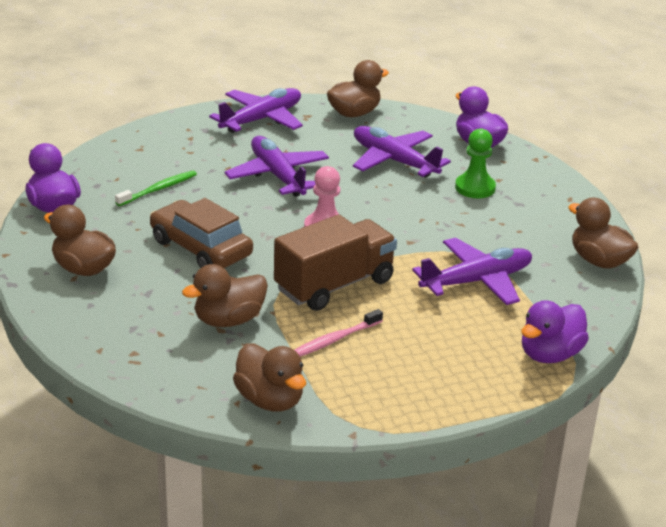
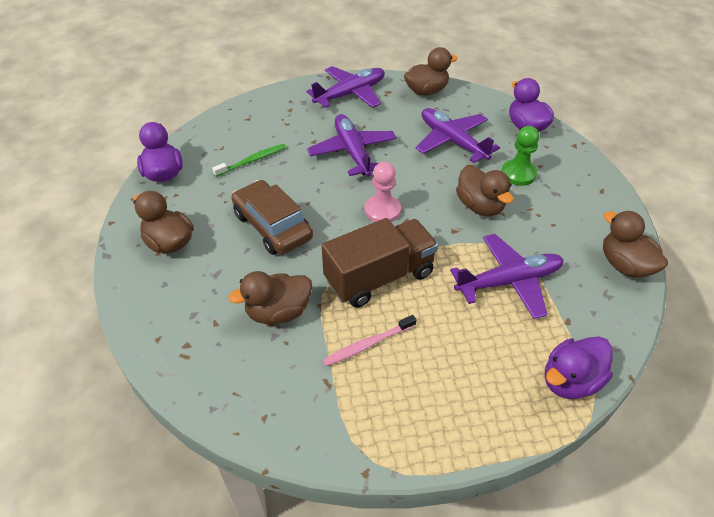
camera: 10 degrees right, 15 degrees up
brown duck [233,343,306,411] -> brown duck moved to [456,165,513,216]

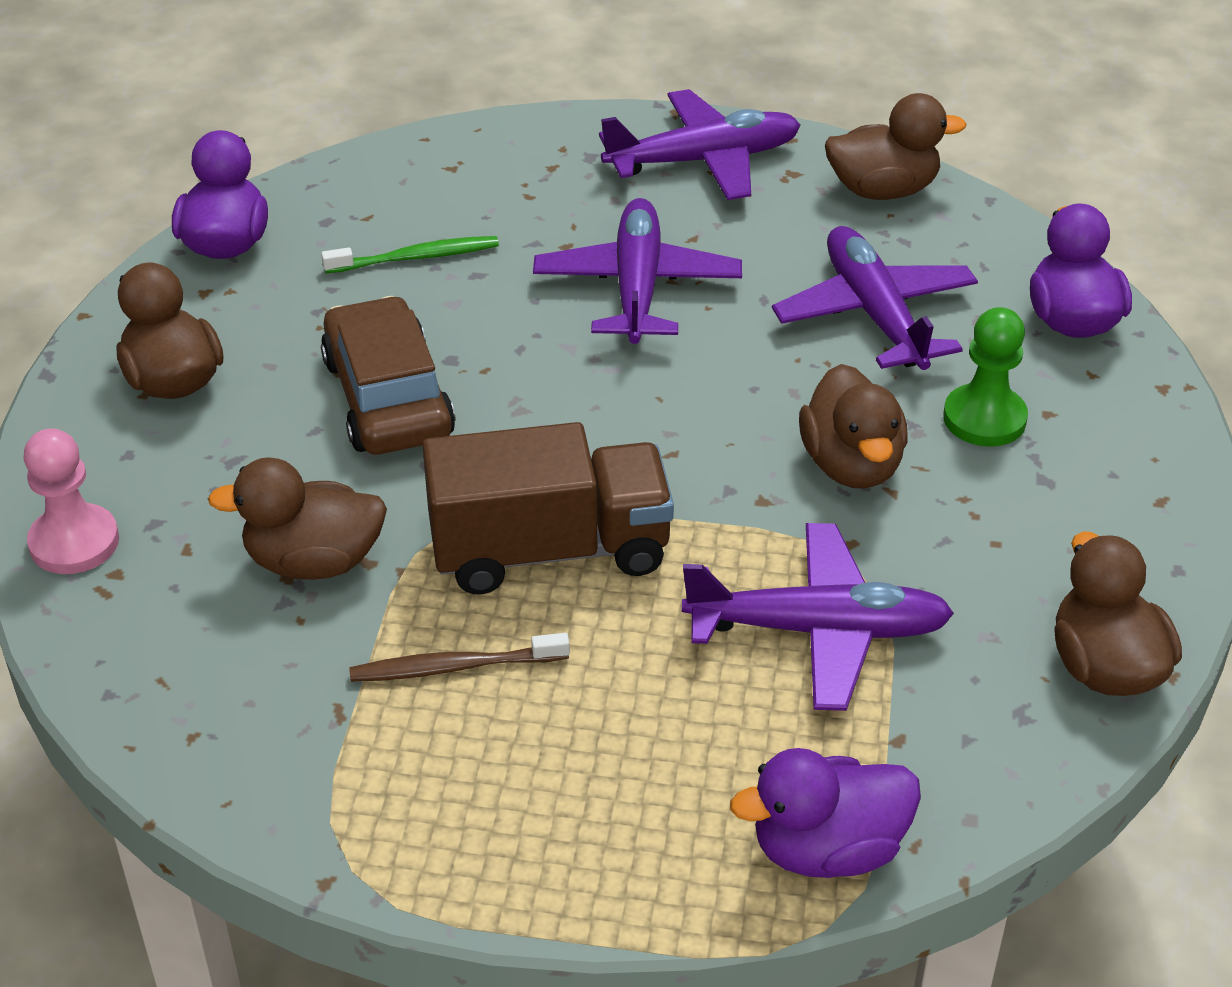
camera: 20 degrees right, 5 degrees down
pink toothbrush [323,315,416,366] -> brown toothbrush [349,633,570,682]
pink pawn [364,162,401,222] -> pink pawn moved to [24,428,119,574]

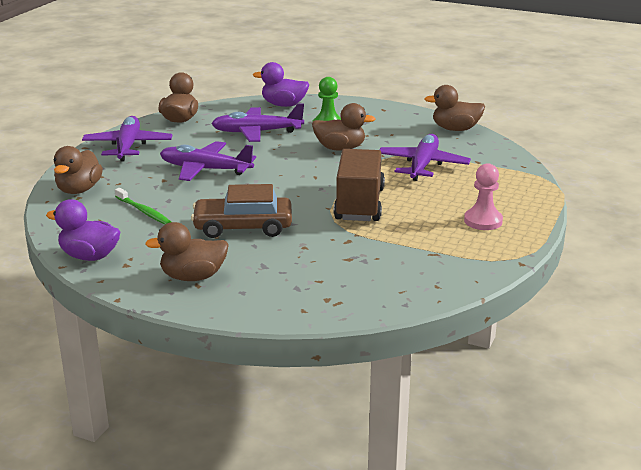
camera: 75 degrees left, 15 degrees down
pink pawn [24,428,119,574] -> pink pawn moved to [464,163,503,230]
brown duck [208,457,387,580] -> brown duck moved to [54,146,103,194]
green toothbrush [321,236,499,273] -> green toothbrush turned 135 degrees clockwise [115,188,171,224]
brown toothbrush [349,633,570,682] -> none
purple duck [730,748,921,878] -> none

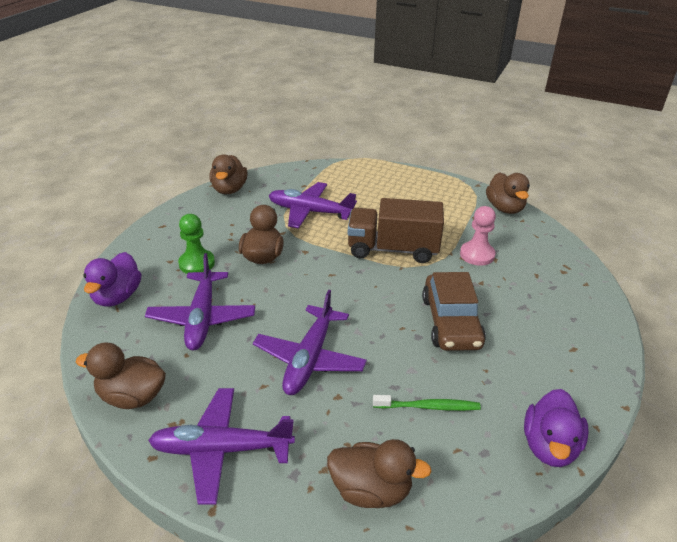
camera: 90 degrees left, 10 degrees up
green toothbrush [115,188,171,224] -> green toothbrush turned 45 degrees clockwise [373,395,481,411]
brown duck [145,222,229,281] -> brown duck moved to [486,172,530,214]
pink pawn [464,163,503,230] -> pink pawn moved to [460,206,496,266]

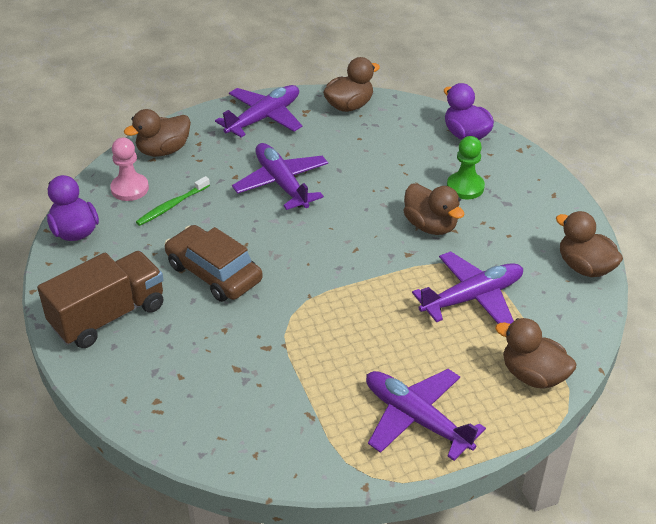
camera: 135 degrees right, 5 degrees up
purple plane [145,253,255,350] -> purple plane moved to [366,369,486,461]
brown truck [348,198,444,263] -> brown truck moved to [37,251,164,348]
pink pawn [460,206,496,266] -> pink pawn moved to [110,138,149,201]
brown duck [486,172,530,214] -> brown duck moved to [495,318,577,389]

